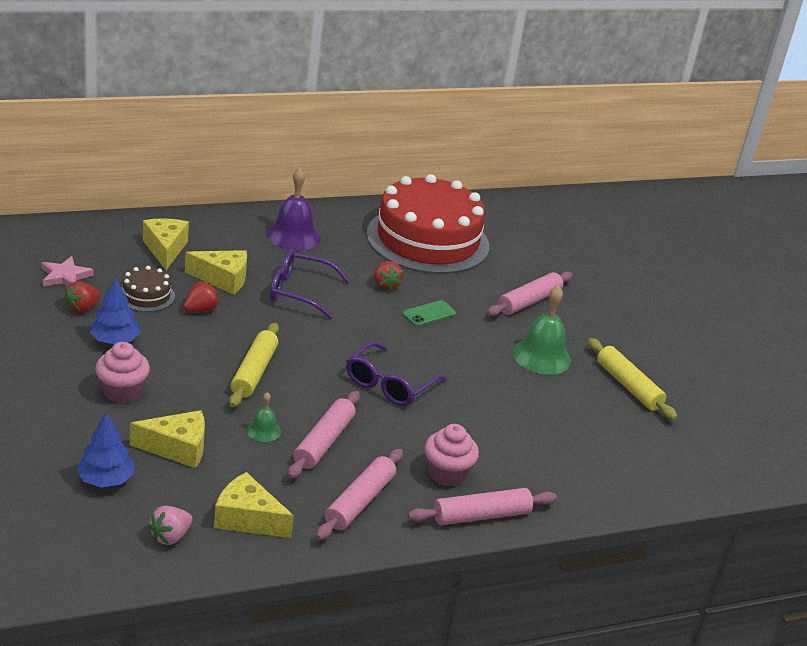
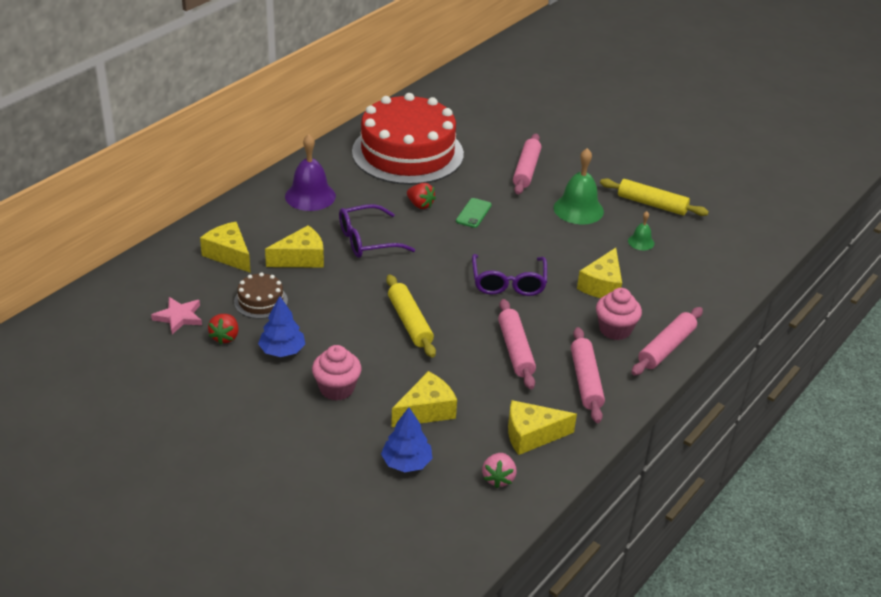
camera: 30 degrees left, 5 degrees up
red strawberry [183,282,220,312] -> none
green bell [247,392,281,442] -> green bell moved to [628,211,654,250]
none -> yellow cheese [577,248,622,298]

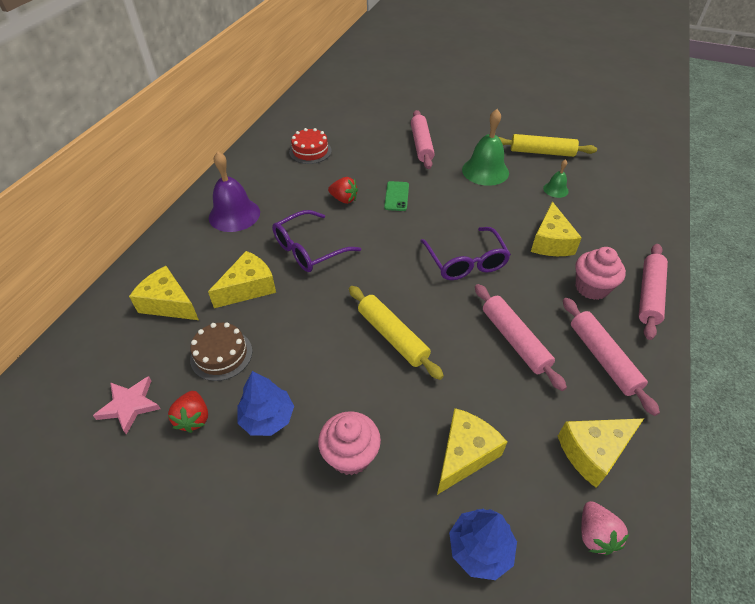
camera: 15 degrees left, 10 degrees up
red cake [352,93,464,185] -> red cake [289,128,332,164], size x0.40

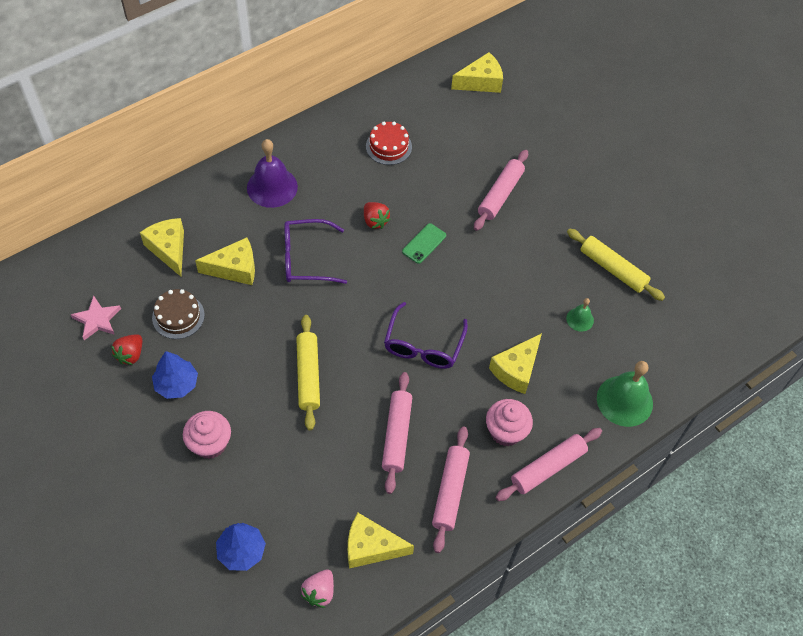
camera: 30 degrees right, 10 degrees up
yellow cheese [437,408,507,495] -> yellow cheese moved to [451,52,503,93]
green bell [462,109,509,186] -> green bell moved to [597,361,653,427]

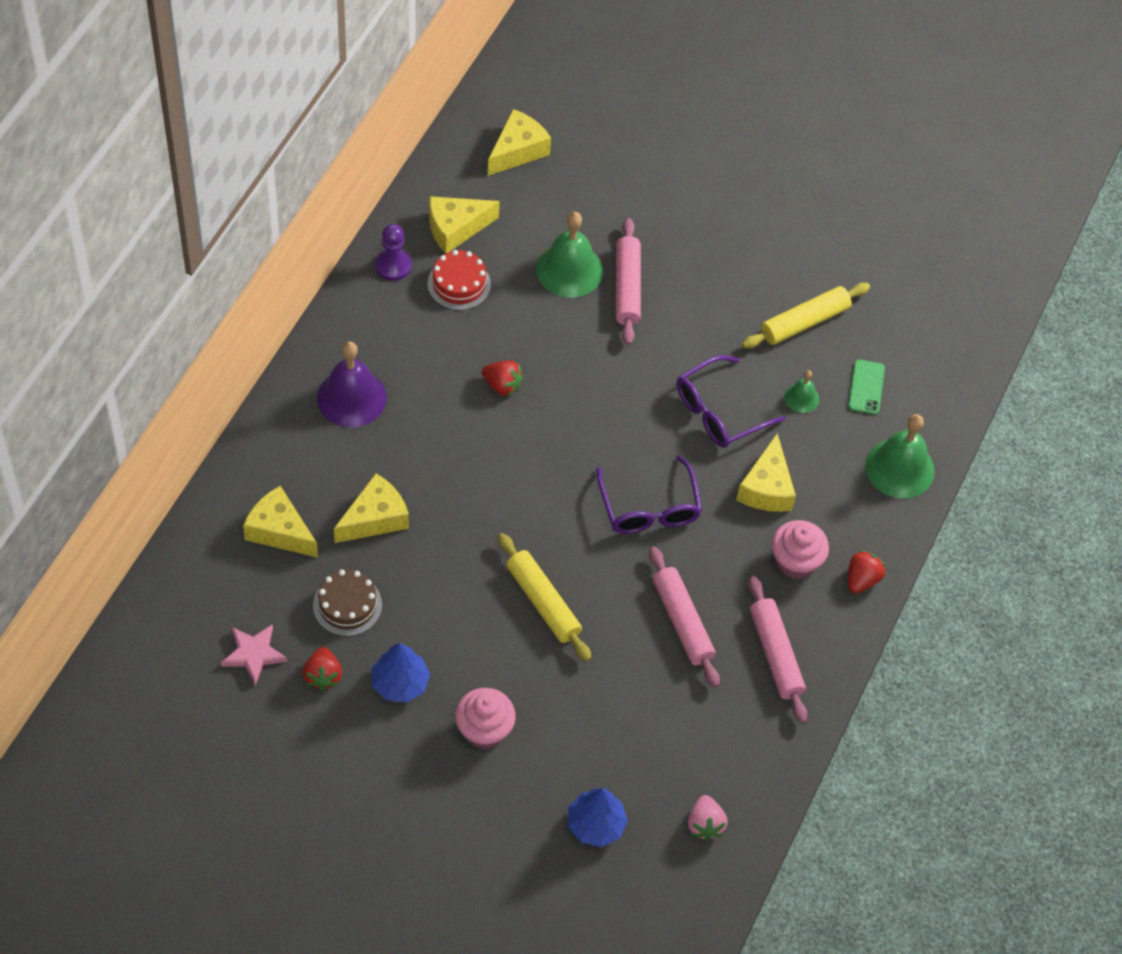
camera: 30 degrees left, 0 degrees up
purple glasses [284,219,347,284] -> purple glasses moved to [677,355,786,448]
yellow cheese [348,513,414,569] -> yellow cheese moved to [429,196,500,254]
green phone [402,223,446,264] -> green phone moved to [848,360,885,415]
pink rolling pin [495,428,602,501] -> red strawberry [848,550,886,593]
yellow rolling pin [567,228,665,301] -> yellow rolling pin turned 45 degrees counterclockwise [742,283,870,349]
none -> purple pawn [375,224,412,281]
none -> green bell [536,212,603,298]

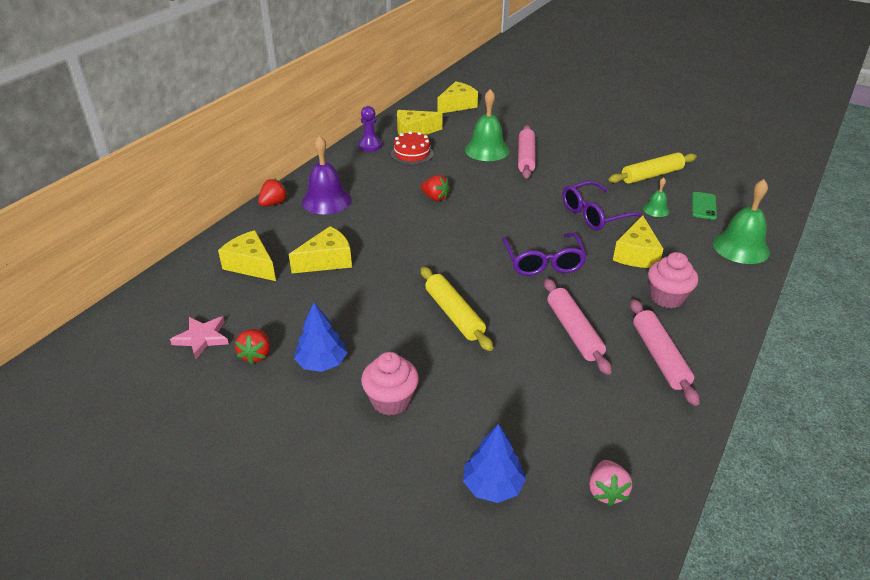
camera: 10 degrees right, 20 degrees down
brown cake [313,569,382,636] -> none
red strawberry [848,550,886,593] -> red strawberry moved to [258,178,288,206]

